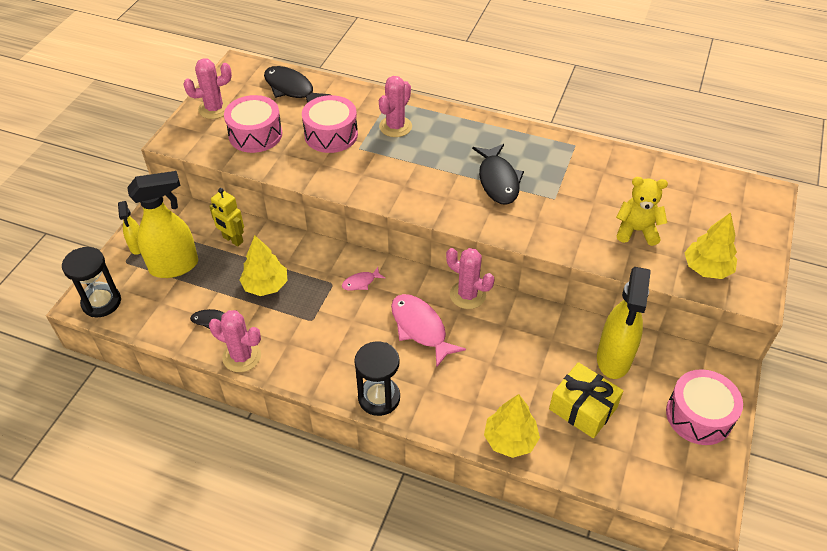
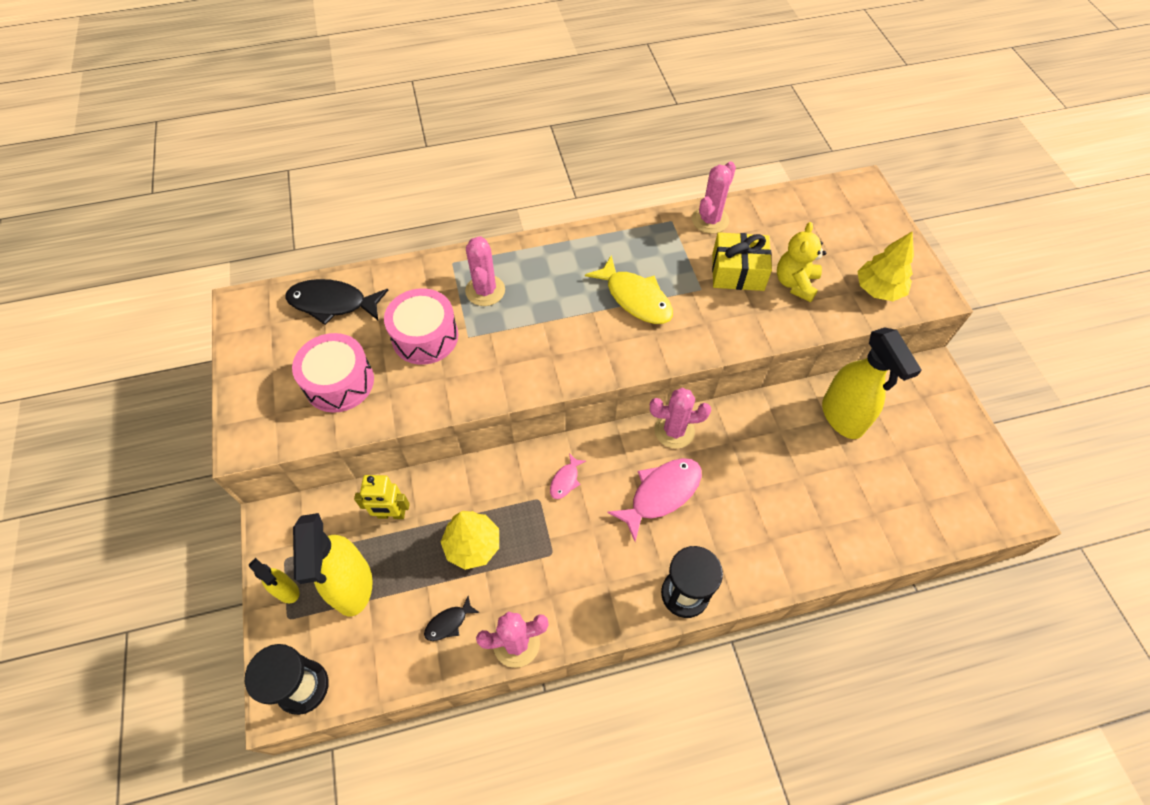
camera: 35 degrees left, 10 degrees up
yellow spray bottle [127,171,198,278] -> yellow spray bottle turned 135 degrees clockwise [293,513,373,616]
pink cactus [183,59,232,119] -> pink cactus moved to [692,161,736,234]
pink fish [391,294,466,368] -> pink fish turned 120 degrees clockwise [607,458,702,542]
black fish [472,144,524,205] -> yellow fish [585,255,673,324]
yellow tree [484,394,540,458] -> none
yellow gift [549,362,624,438] -> yellow gift moved to [712,232,772,291]
yellow teddy bear [616,177,668,246] -> yellow teddy bear turned 45 degrees counterclockwise [777,222,826,302]
pink drum [666,369,743,445] -> none

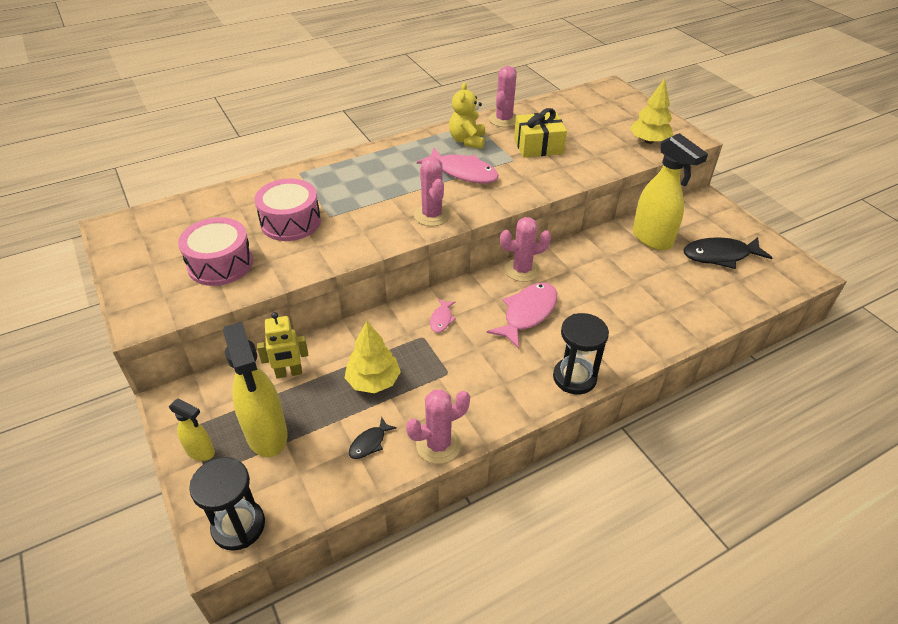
camera: 15 degrees left, 15 degrees down
black fish [285,279,388,325] -> black fish moved to [683,237,773,269]
pink cactus [465,236,505,306] -> pink cactus moved to [414,157,451,226]
yellow fish [585,255,673,324] -> pink fish [417,148,499,184]
yellow teddy bear [777,222,826,302] -> yellow teddy bear moved to [449,82,485,149]

